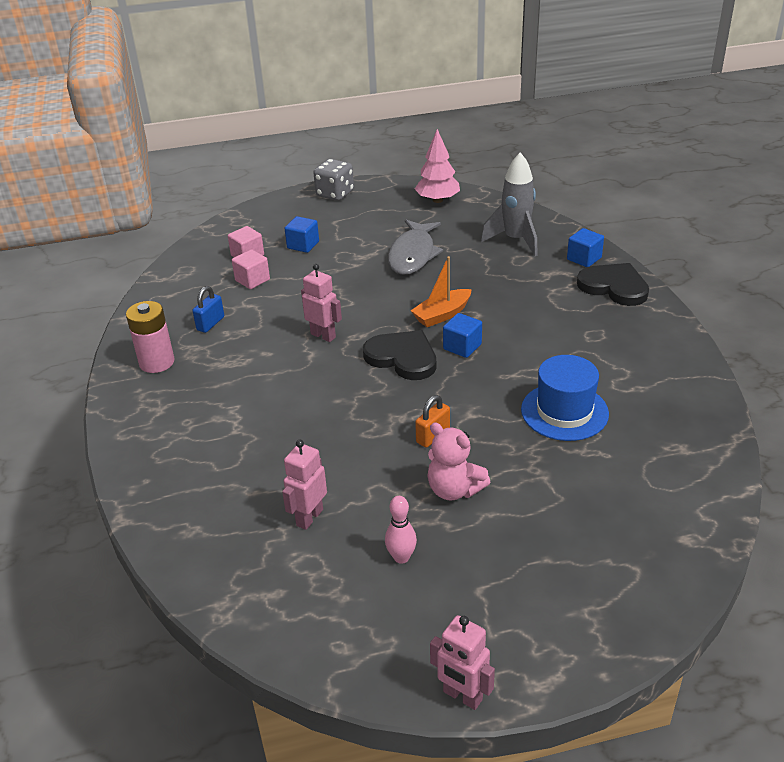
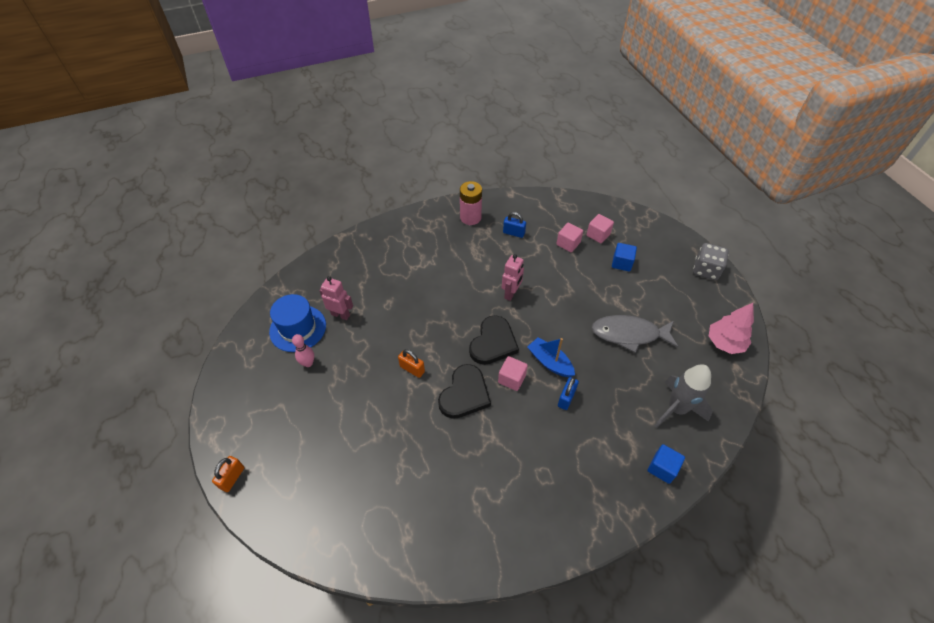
camera: 80 degrees right, 15 degrees up
orange boat [410,256,472,327] -> blue boat [528,337,575,377]
pink teddy bear [427,422,490,501] -> none
pink robot [430,615,495,710] -> none
blue cube [443,313,482,358] -> pink cube [498,356,528,391]
blue hat [521,355,609,441] -> blue hat moved to [269,294,326,352]
black heart [577,263,649,306] -> black heart moved to [438,364,491,419]
none -> orange padlock [212,456,244,492]
none -> blue padlock [558,377,579,410]

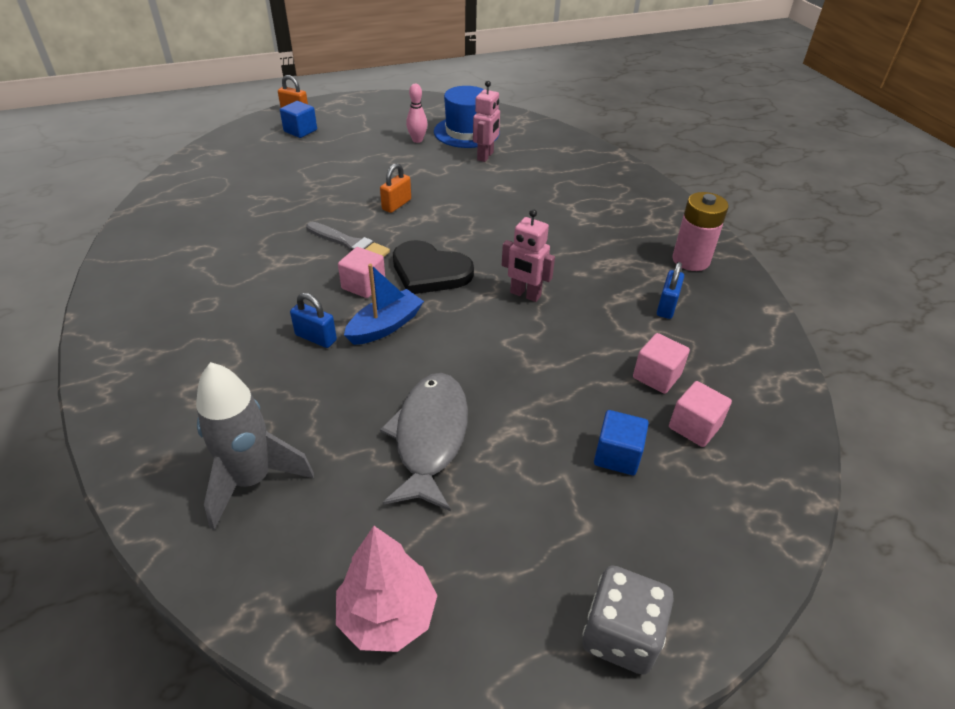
camera: 90 degrees right, 10 degrees down
black heart [438,364,491,419] -> grey brush [306,222,390,257]
blue cube [648,444,685,484] -> blue cube moved to [280,101,317,138]

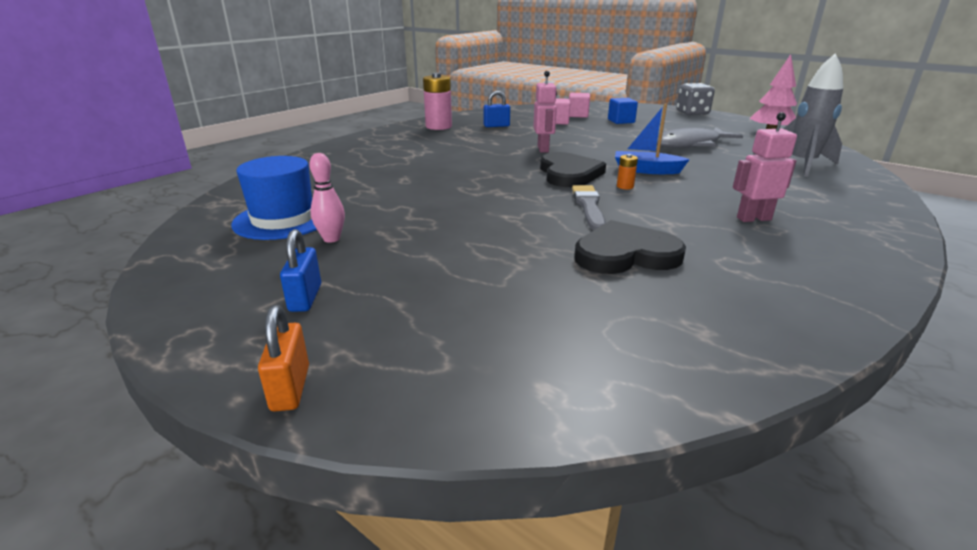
camera: 120 degrees left, 15 degrees down
blue cube [280,101,317,138] -> none
blue padlock [290,293,337,348] -> blue padlock moved to [280,229,321,312]
pink cube [338,247,385,298] -> orange battery [617,154,638,189]
orange padlock [380,163,411,213] -> none
pink robot [473,81,500,162] -> pink robot moved to [733,112,797,222]
none -> black heart [574,220,686,274]

